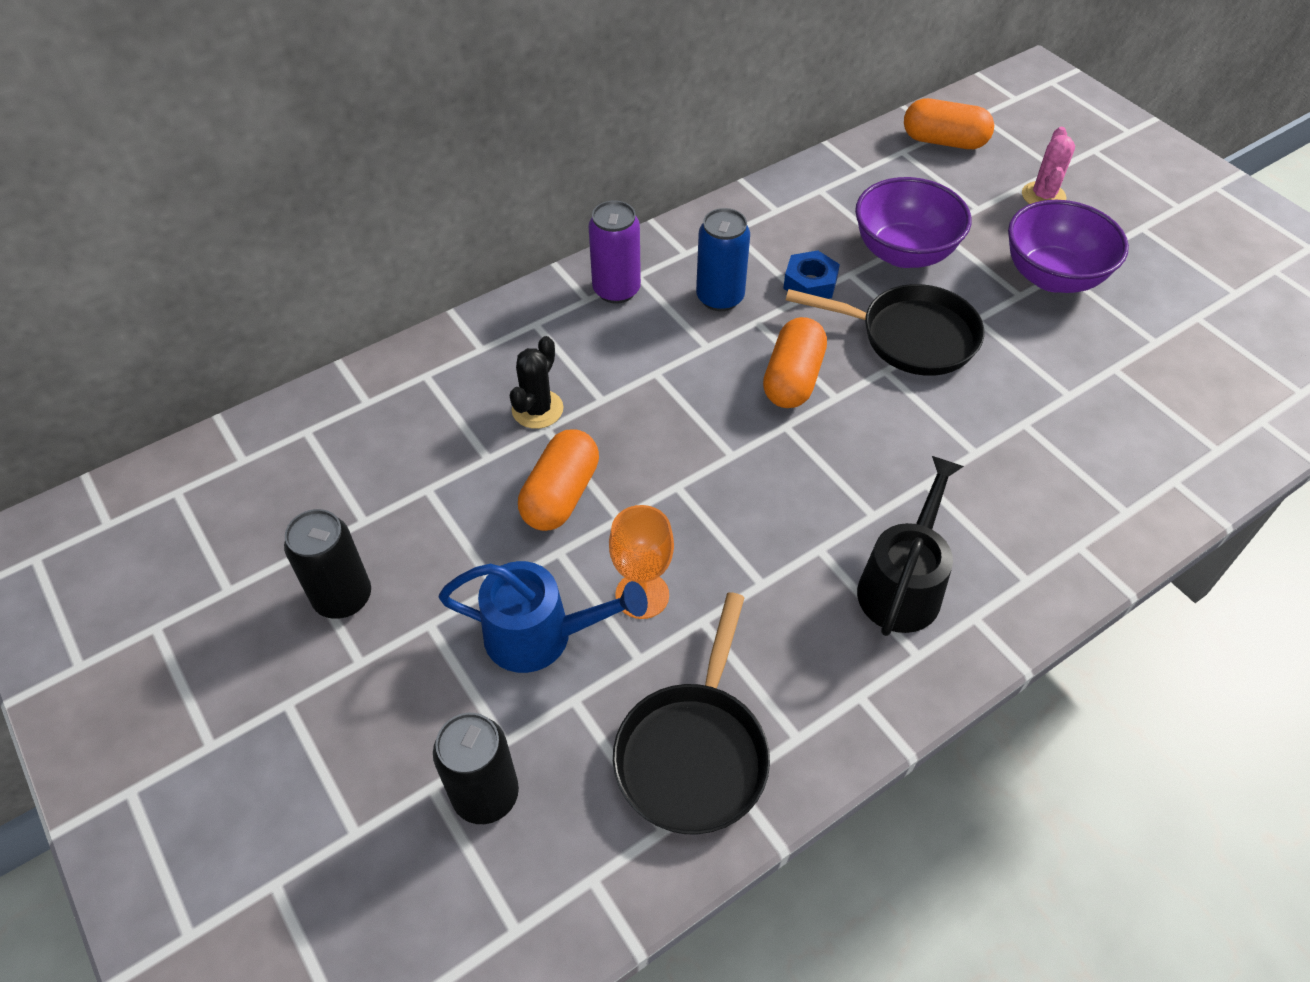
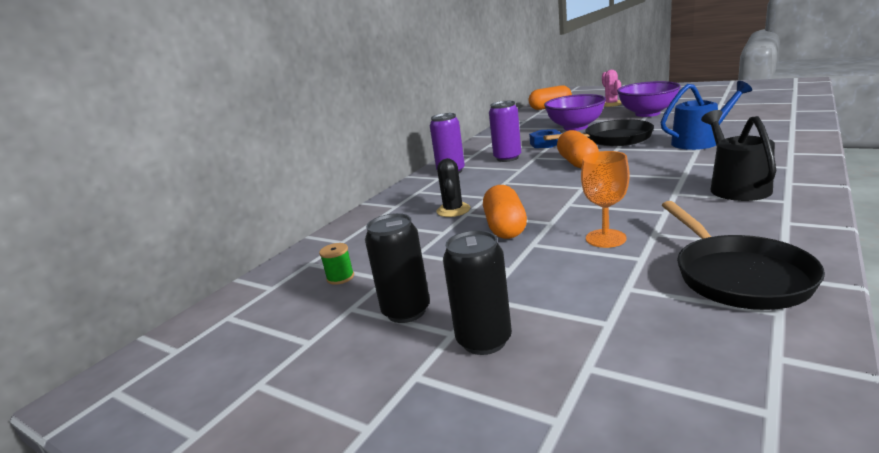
camera: 20 degrees left, 30 degrees down
black can [433,713,519,824] -> black can moved to [443,230,512,355]
blue watering can [438,561,648,673] -> blue watering can moved to [660,81,752,150]
blue can [696,208,750,311] -> purple can [489,101,521,162]
none -> green spool [319,243,354,285]

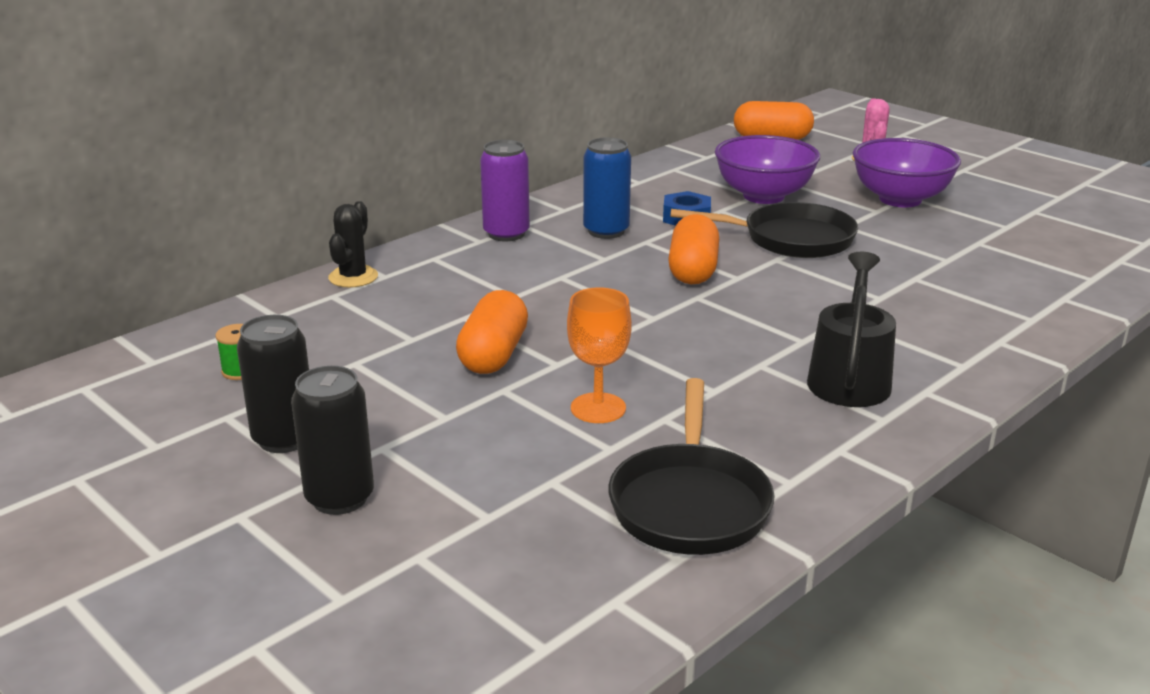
camera: 10 degrees right, 5 degrees up
black cactus [436,158,470,217] -> black cactus moved to [328,201,378,287]
purple can [489,101,521,162] -> blue can [583,137,631,239]
blue watering can [660,81,752,150] -> none

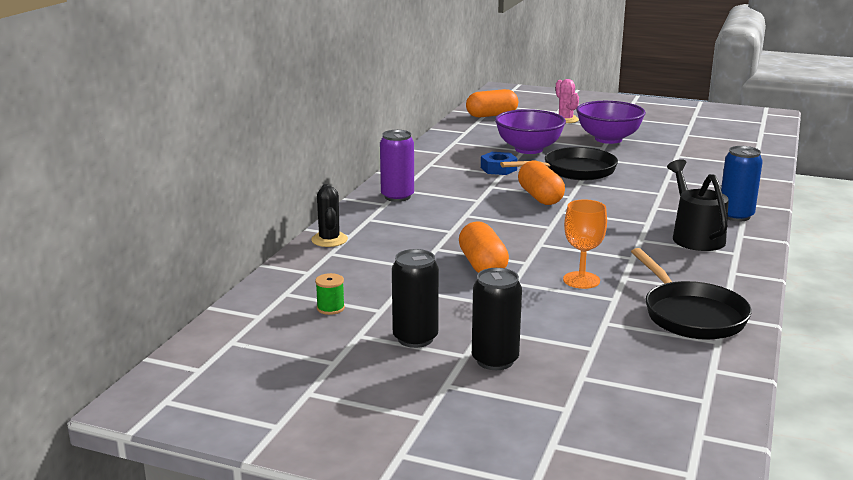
camera: 25 degrees left, 5 degrees down
blue can [583,137,631,239] -> blue can moved to [721,146,763,222]

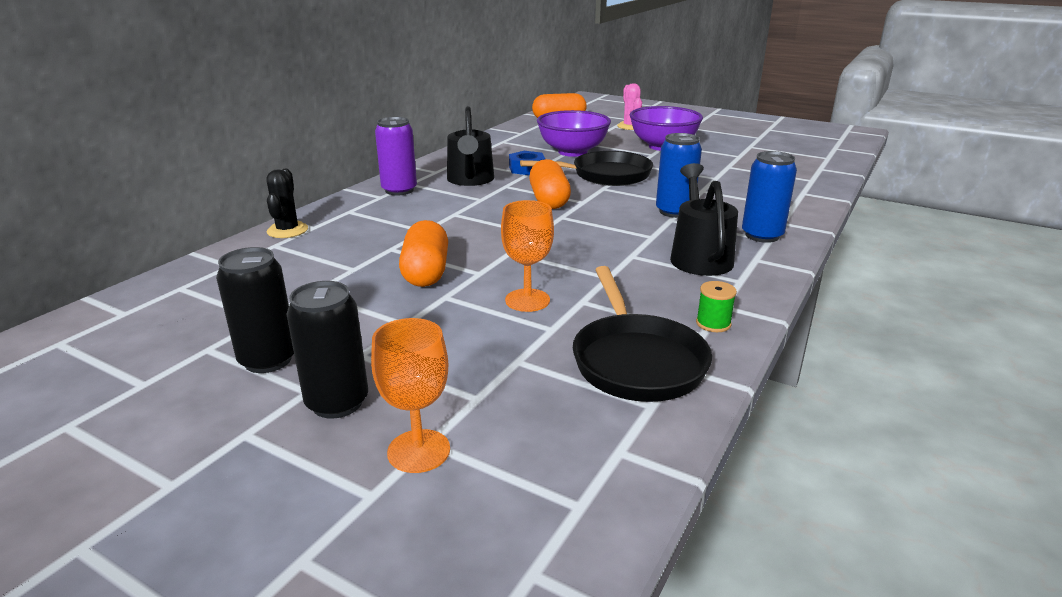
camera: 10 degrees right, 5 degrees up
green spool [315,273,345,315] -> green spool moved to [696,281,737,332]
none -> orange goblet [371,318,450,473]
none -> black watering can [447,106,494,186]
none -> blue can [656,133,702,218]

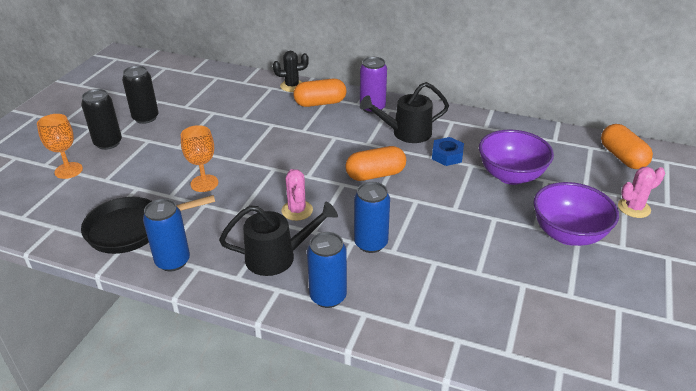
camera: 80 degrees right, 10 degrees up
orange capsule [399,220,448,287] -> orange capsule moved to [293,79,347,107]
black pan [520,151,653,186] -> none
green spool [696,281,737,332] -> blue can [143,199,190,271]
none -> pink cactus [281,169,313,221]

